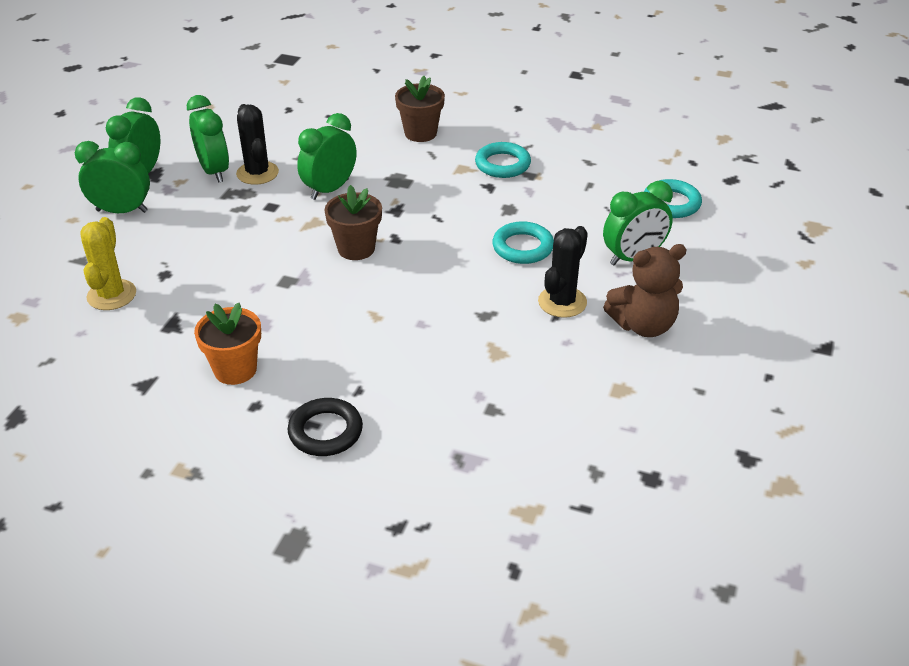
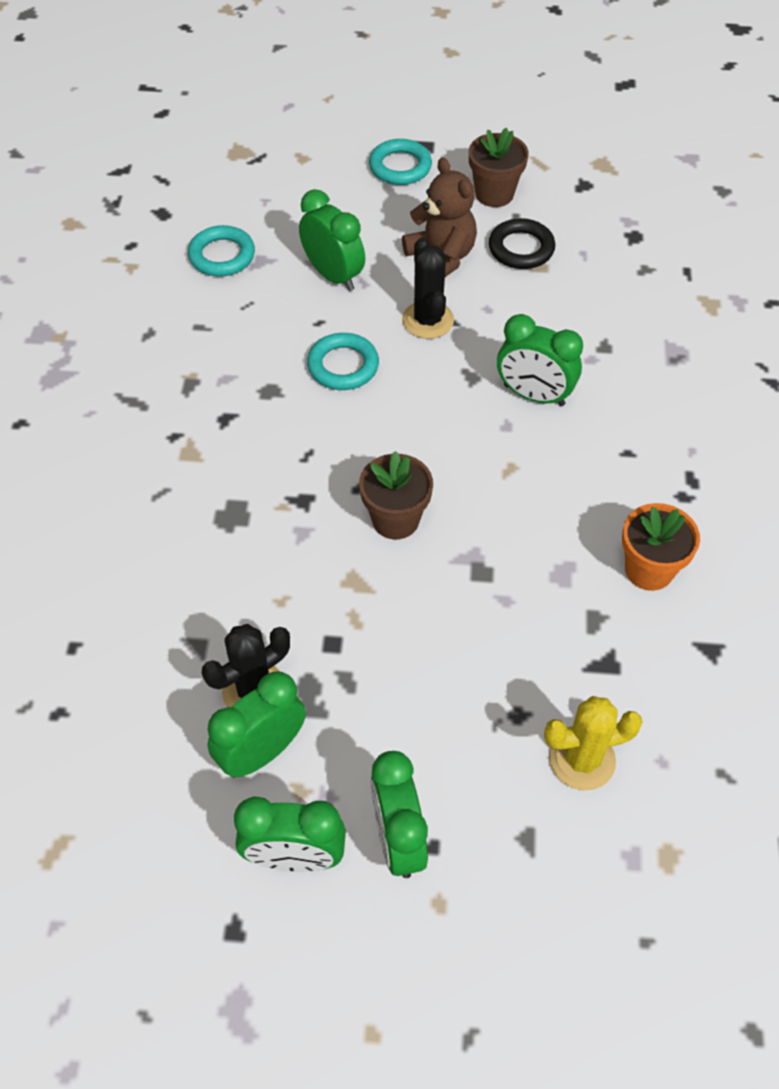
camera: 105 degrees left, 15 degrees up
black ring [288,398,363,456] -> black ring moved to [489,218,555,269]
green clock [297,113,356,200] -> green clock moved to [497,314,583,406]
brown flower pot [395,76,445,142] -> brown flower pot moved to [469,128,529,207]
turquoise ring [475,142,531,178] -> turquoise ring moved to [369,139,432,185]
black cactus [538,226,588,318] -> black cactus turned 60 degrees clockwise [402,237,454,339]

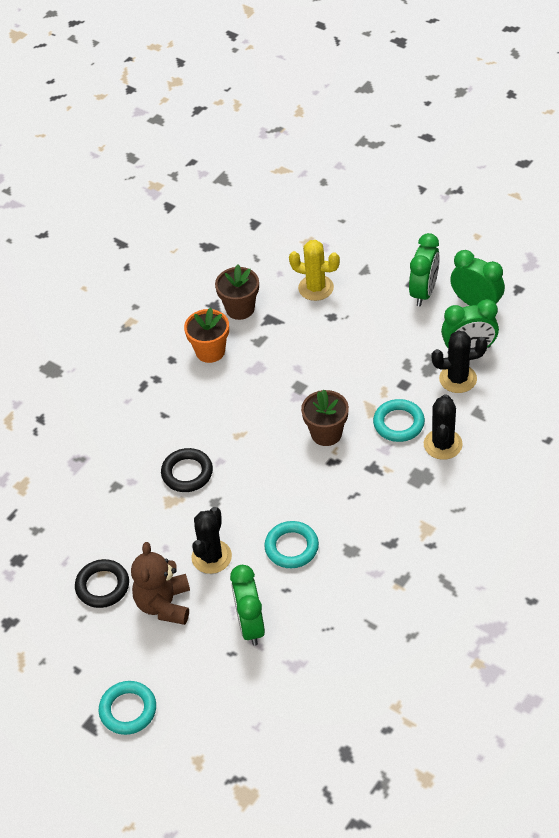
camera: 145 degrees left, 5 degrees down
turquoise ring [188,225,255,277] -> turquoise ring moved to [373,399,425,442]
brown flower pot [469,128,529,207] -> brown flower pot moved to [215,265,259,320]
green clock [497,314,583,406] -> black ring [161,448,213,492]
none -> black cactus [424,394,463,460]

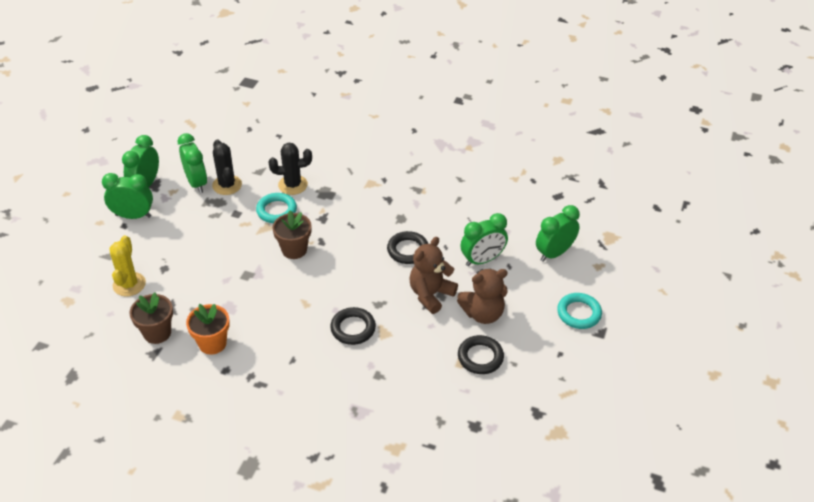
camera: 110 degrees left, 5 degrees down
black cactus [191,507,232,574] -> brown teddy bear [410,237,458,314]
turquoise ring [264,521,319,568] -> black ring [387,231,428,264]
none -> green clock [536,205,580,262]

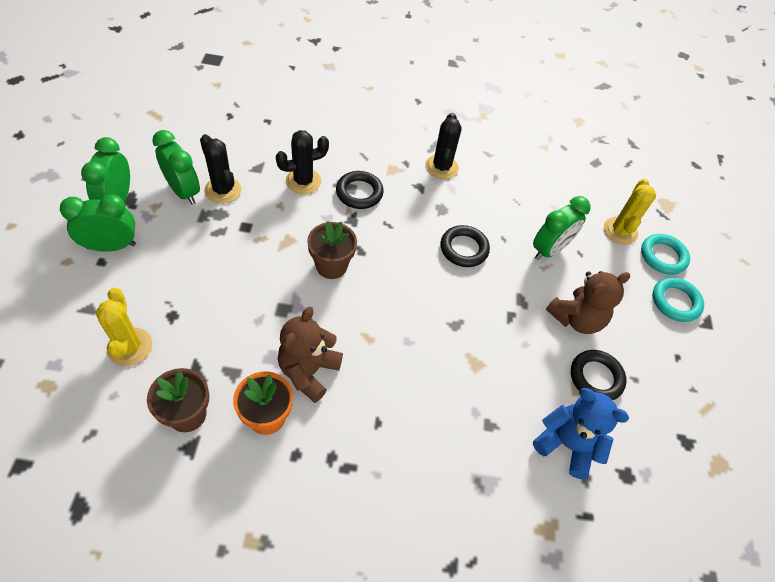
camera: 20 degrees left, 10 degrees up
turquoise ring [256,193,297,223] -> turquoise ring moved to [641,234,690,275]
black ring [330,307,376,345] -> black ring moved to [336,171,384,209]
brown teddy bear [410,237,458,314] -> brown teddy bear moved to [278,307,343,403]
green clock [536,205,580,262] -> yellow cactus [604,179,656,245]
none -> black cactus [425,113,462,179]
none -> blue teddy bear [533,388,629,479]

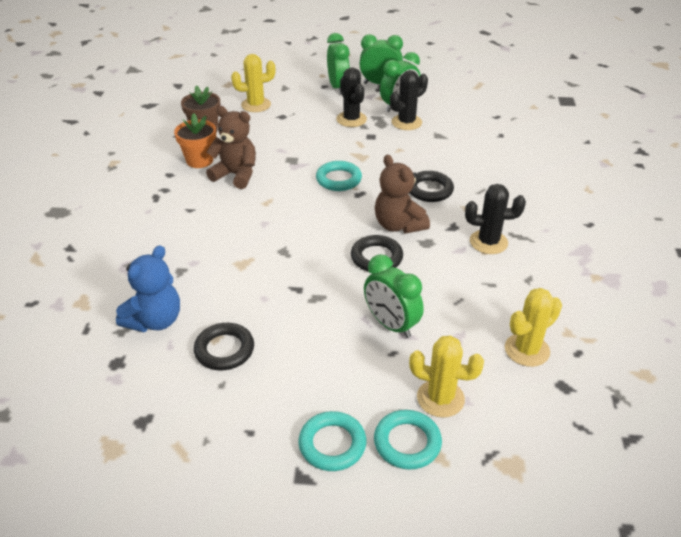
camera: 95 degrees right, 15 degrees down
black cactus [276,130,329,194] -> black cactus moved to [336,67,367,127]
brown flower pot [307,221,357,279] -> turquoise ring [316,161,362,191]
brown teddy bear [546,271,630,334] -> brown teddy bear moved to [375,155,430,233]
none -> yellow cactus [505,288,562,367]

